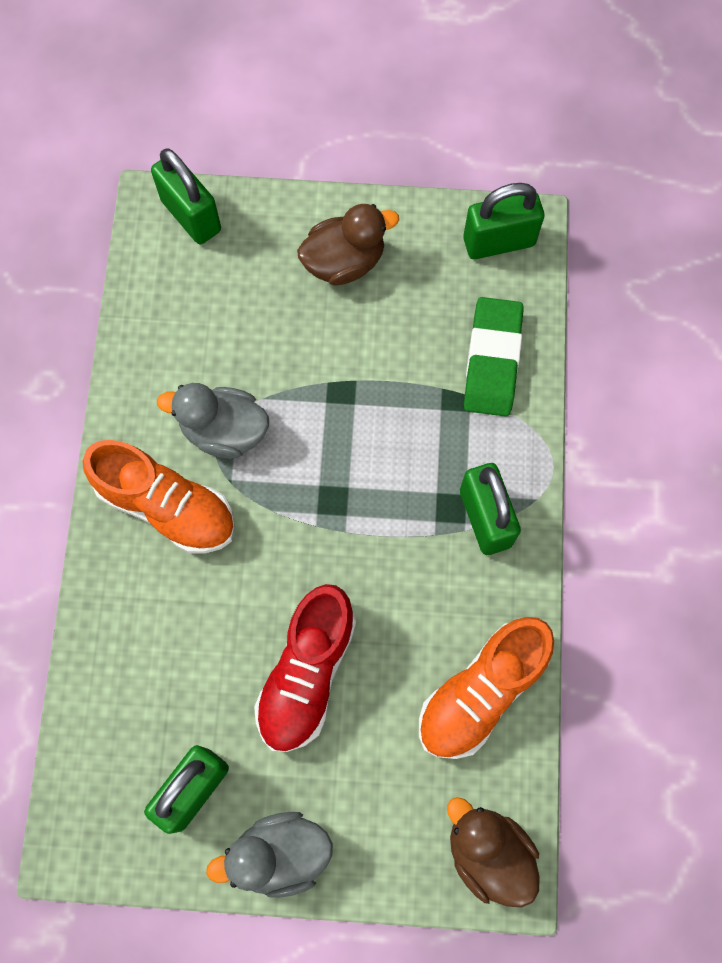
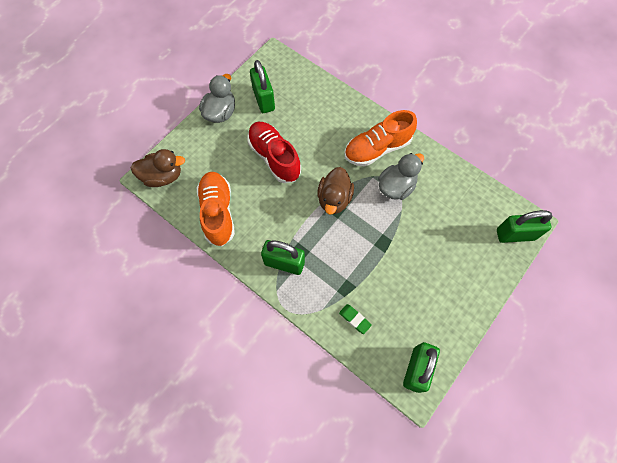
camera: 125 degrees right, 5 degrees down
brown duck [297,204,399,286] -> brown duck moved to [317,167,354,215]
green eraser [464,297,524,417] -> green eraser [339,304,372,334], size x0.50

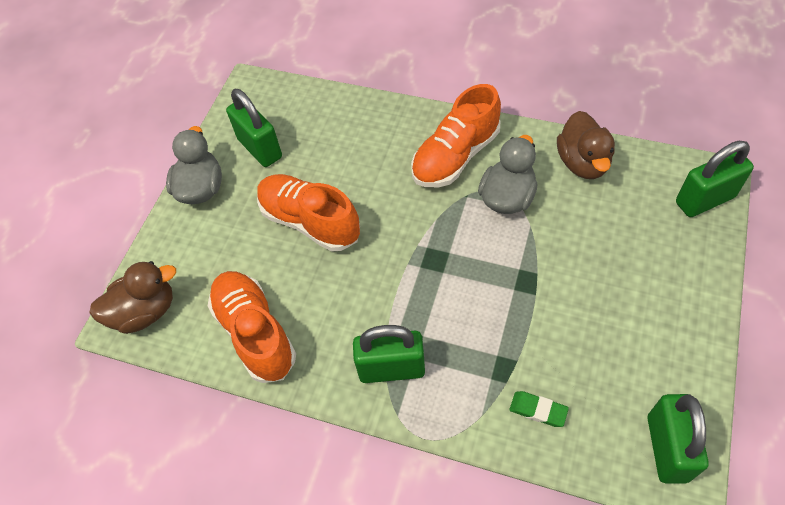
camera: 15 degrees left, 10 degrees down
red shoe [247,122,301,183] -> orange shoe [257,174,360,252]
brown duck [317,167,354,215] -> brown duck moved to [557,111,615,179]

